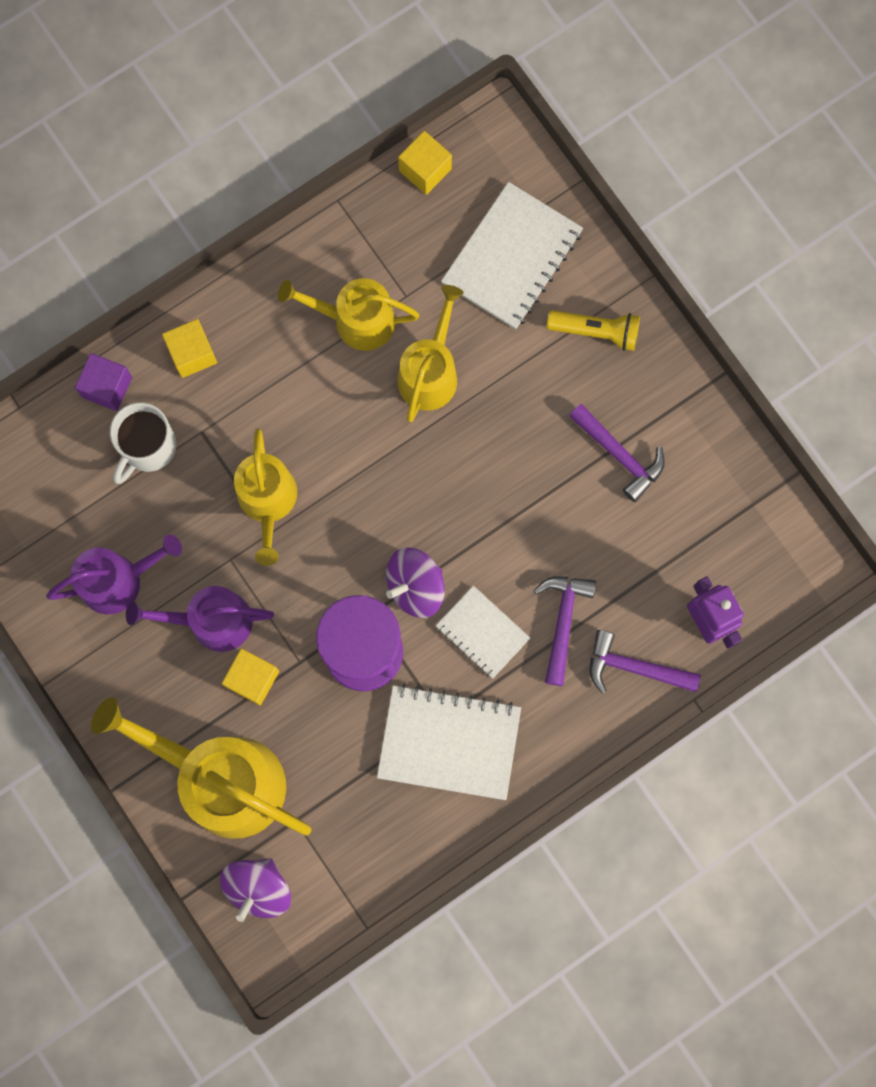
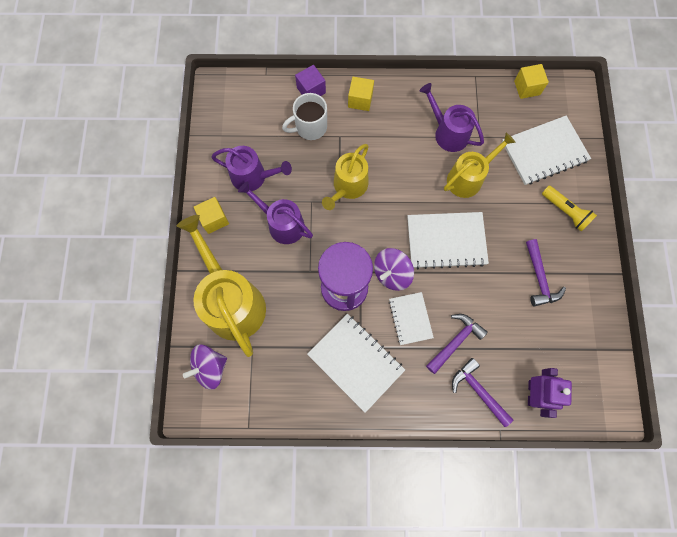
camera: 35 degrees right, 5 degrees down
yellow cube [222,648,279,705] -> yellow cube moved to [194,197,229,234]
yellow watering can [278,278,420,351] -> purple watering can [420,83,484,152]
purple spinning top [386,547,445,618] -> purple spinning top turned 45 degrees counterclockwise [374,248,414,291]
none -> white notebook [407,212,489,269]

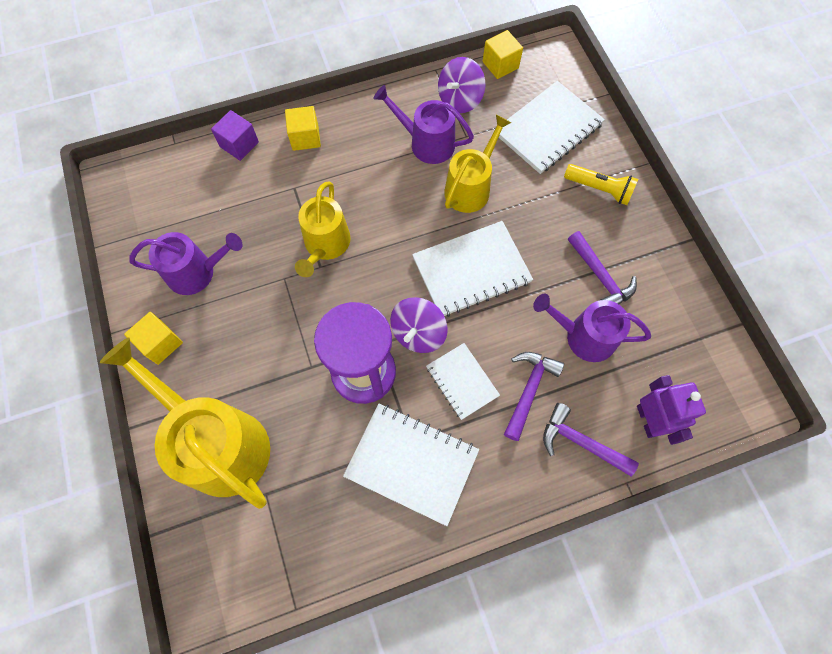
camera: 20 degrees left, 5 degrees down
purple spinning top [183,344,227,390] -> purple spinning top moved to [438,57,485,113]
purple watering can [238,181,313,244] -> purple watering can moved to [533,294,651,362]
white mug [282,93,327,140] -> none

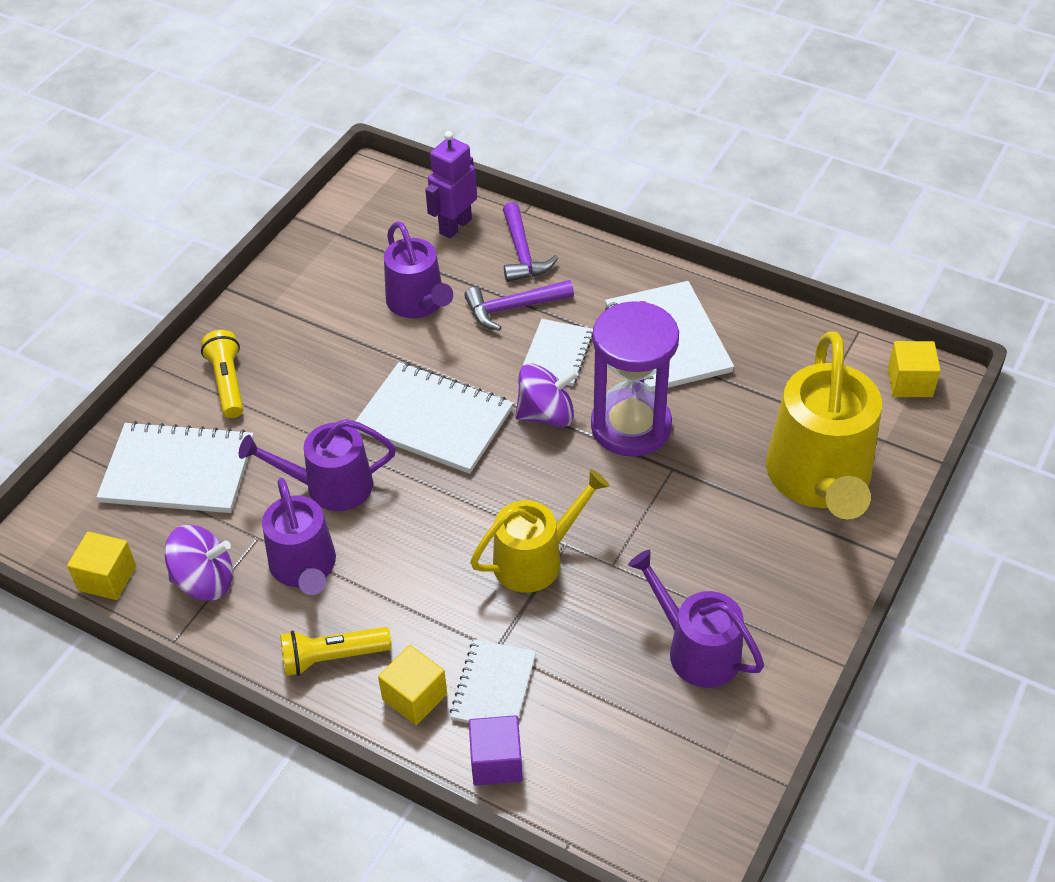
camera: 130 degrees left, 20 degrees down
yellow cube [124,312,183,365] -> yellow cube moved to [888,341,941,397]
yellow watering can [444,115,511,213] -> purple watering can [239,419,396,511]
purple hammer [568,231,637,304] -> none
none -> yellow flashlight [280,627,392,676]
none -> white notebook [450,639,536,723]

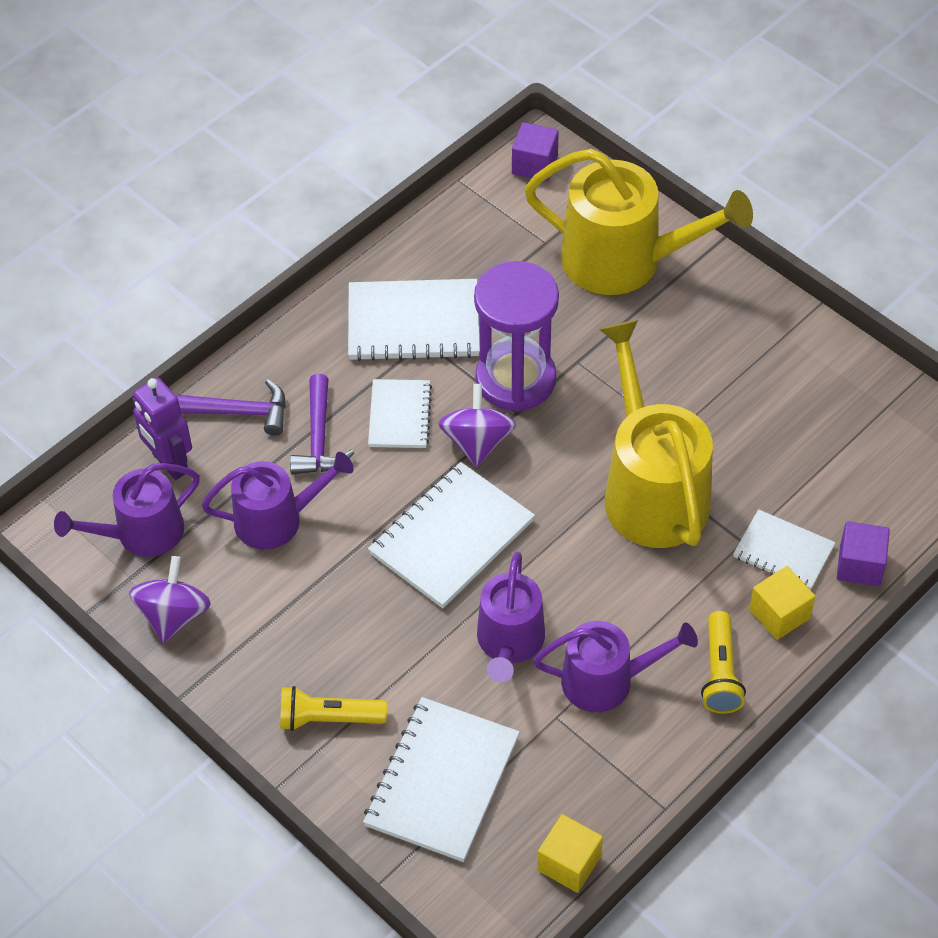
camera: 75 degrees left, 5 degrees up
purple spinning top [164,525,233,601] -> purple spinning top moved to [129,556,211,643]
yellow watering can [470,469,610,593] -> yellow watering can [599,320,713,548], size x1.62
white notebook [523,319,593,386] -> white notebook turned 60 degrees clockwise [368,379,432,448]
purple watering can [628,550,764,688] -> purple watering can moved to [54,463,200,557]
yellow cube [888,341,941,397] -> purple cube [512,122,559,182]

